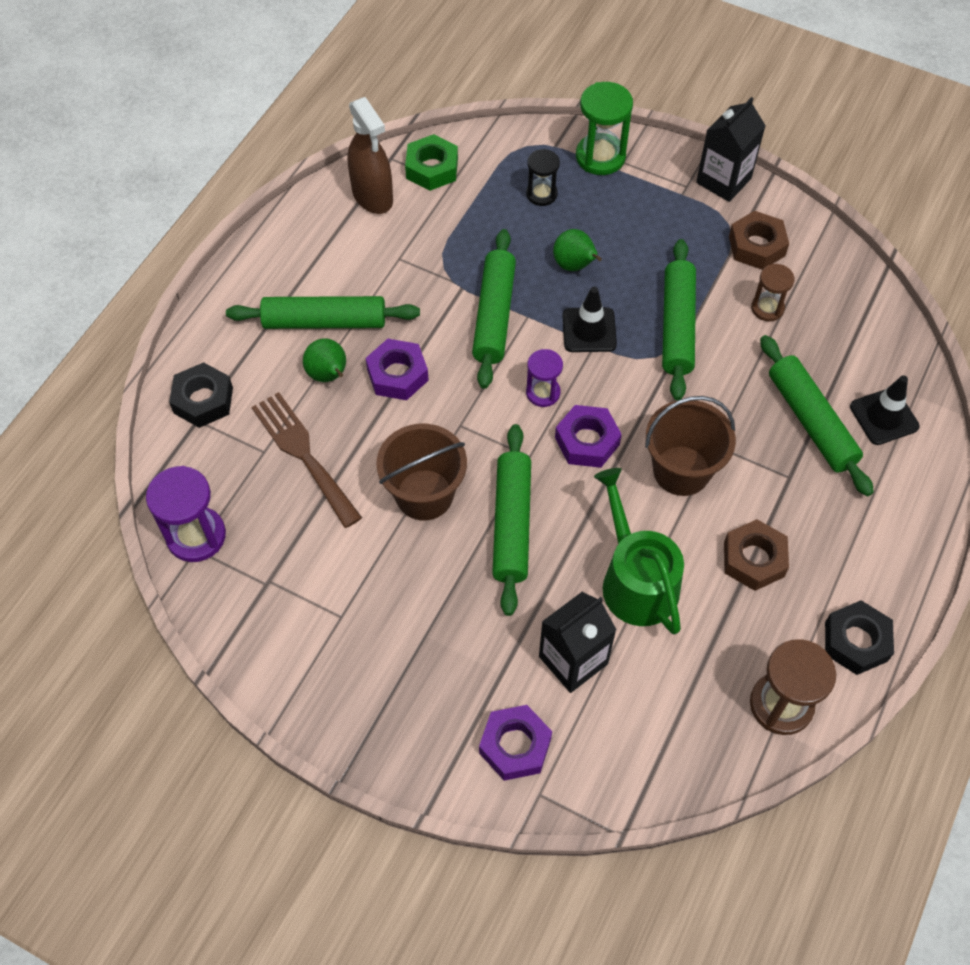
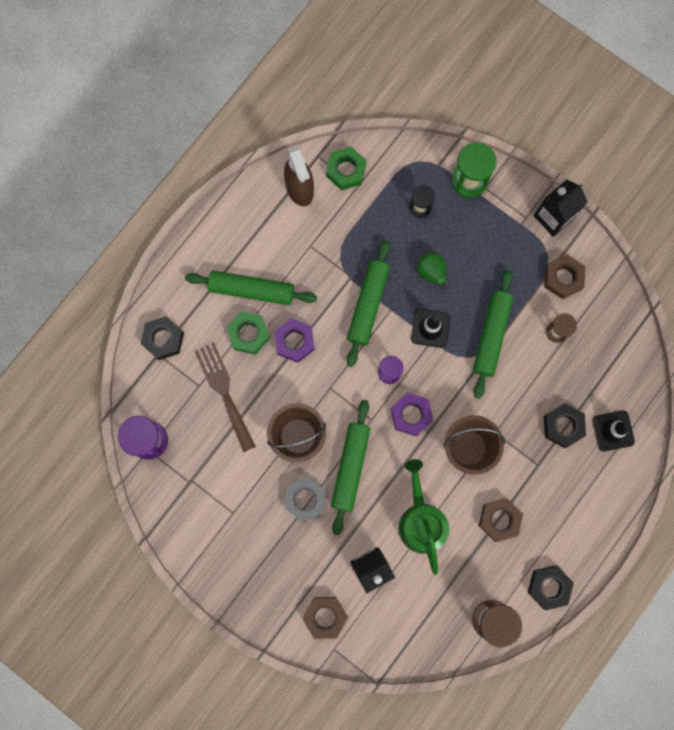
camera: 10 degrees right, 20 degrees up
green pear [303,338,346,382] -> green nut [227,312,270,354]
purple nut [479,705,552,781] -> brown nut [303,597,348,639]
green rolling pin [760,335,874,496] -> black nut [544,403,586,448]
none -> grey nut [285,477,326,522]

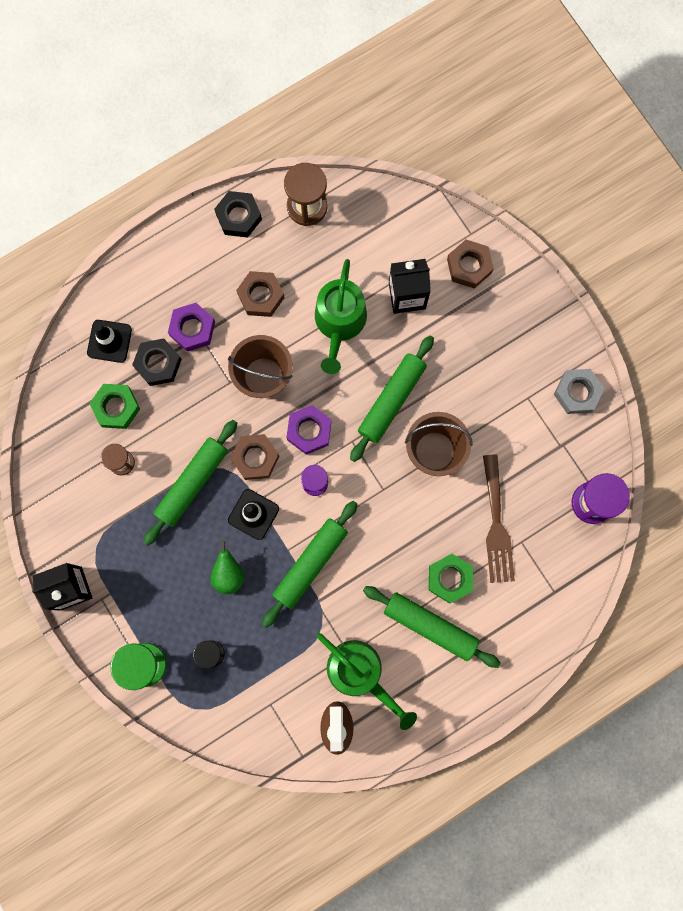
camera: 160 degrees left, 0 degrees up
black nut [141,316,184,360] -> none
purple nut [274,318,315,363] -> purple nut moved to [168,303,215,352]
grey nut [285,477,326,522] -> grey nut moved to [554,369,605,414]
green nut [326,147,367,190] -> green nut moved to [89,384,140,429]
brown nut [544,254,585,299] -> brown nut moved to [230,434,279,480]
none -> green watering can [316,633,417,730]

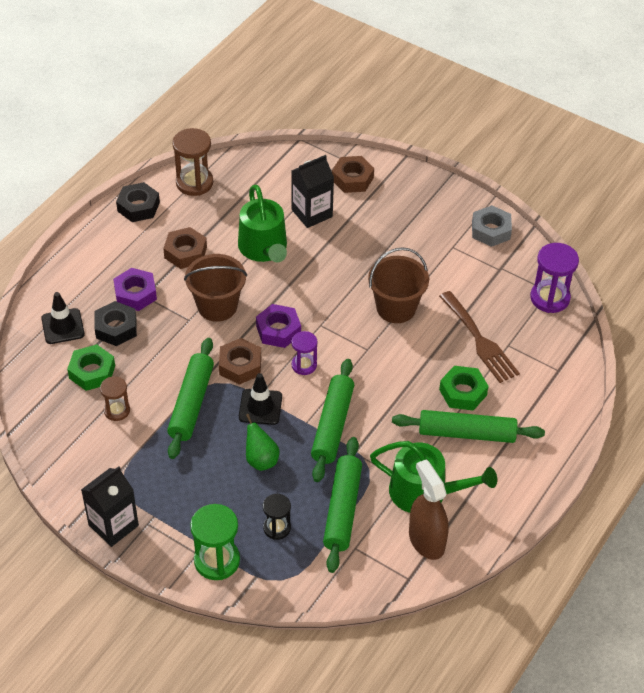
camera: 25 degrees left, 30 degrees down
green rolling pin [350,335,434,462] -> green rolling pin moved to [323,437,362,573]

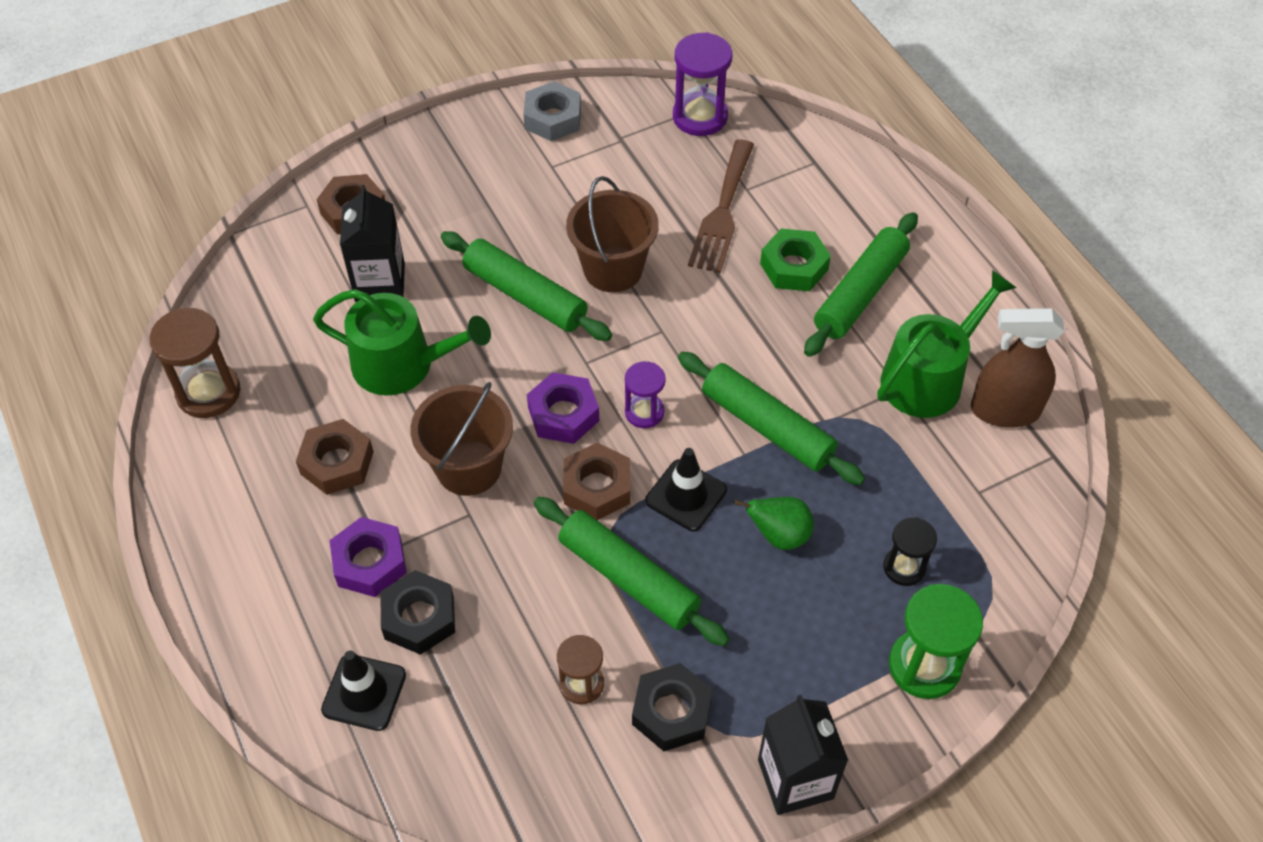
camera: 60 degrees left, 5 degrees up
green nut [67,344,115,391] -> none
black nut [116,182,160,222] -> black nut moved to [632,663,712,751]
green rolling pin [323,437,362,573] -> green rolling pin moved to [441,231,612,341]
brown fork [439,291,520,383] -> brown fork turned 105 degrees clockwise [688,139,754,273]

